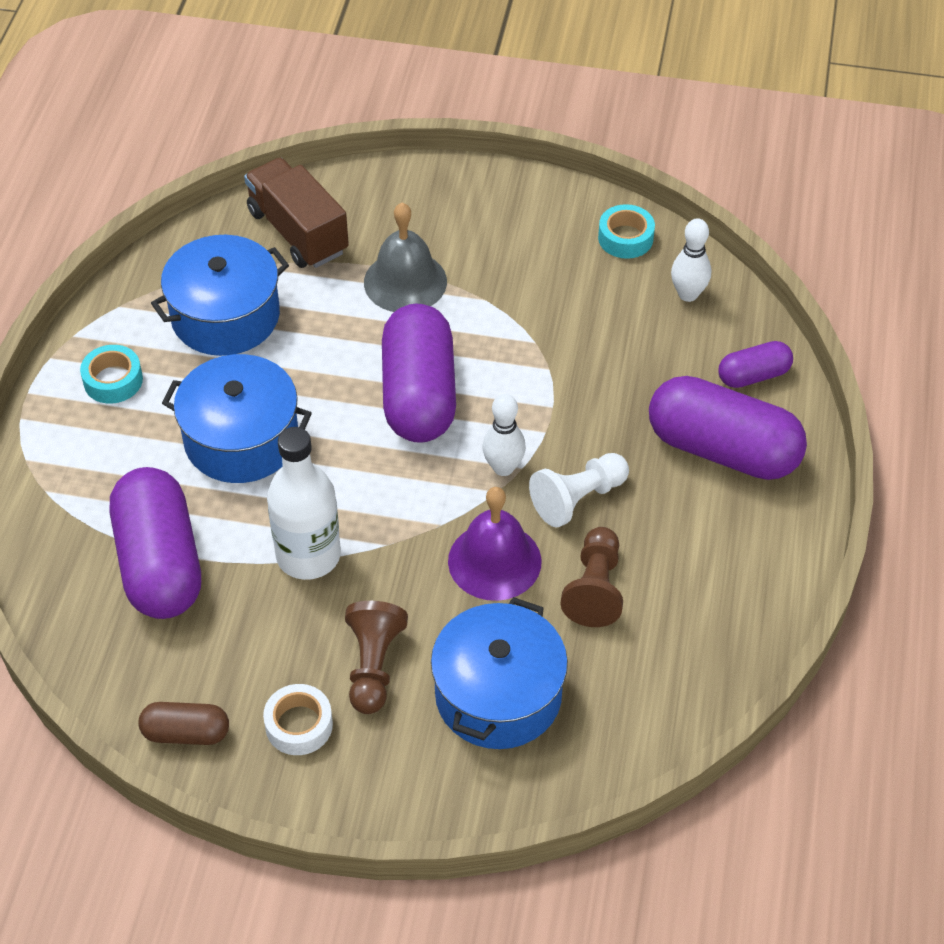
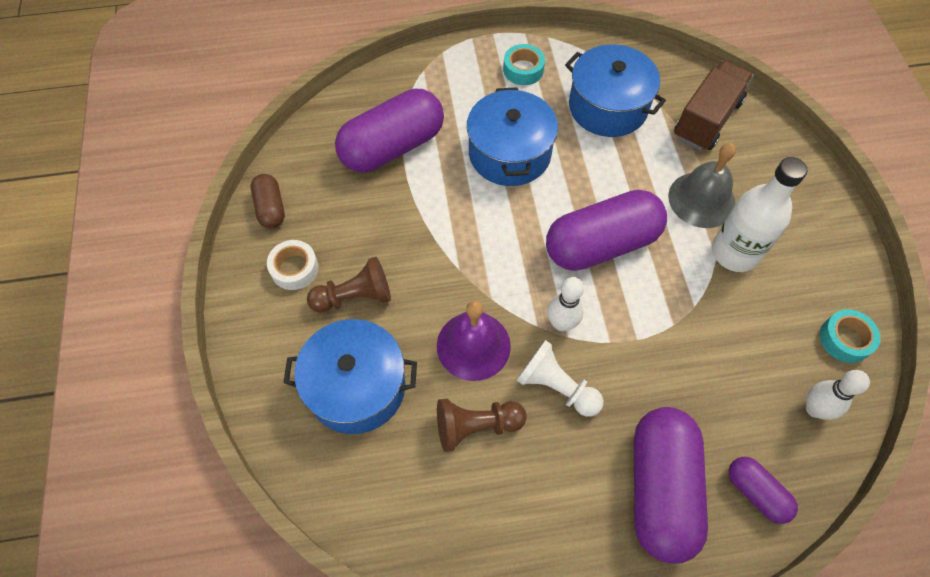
camera: 70 degrees right, 10 degrees up
white bottle [267,427,341,580] -> white bottle moved to [712,157,807,272]

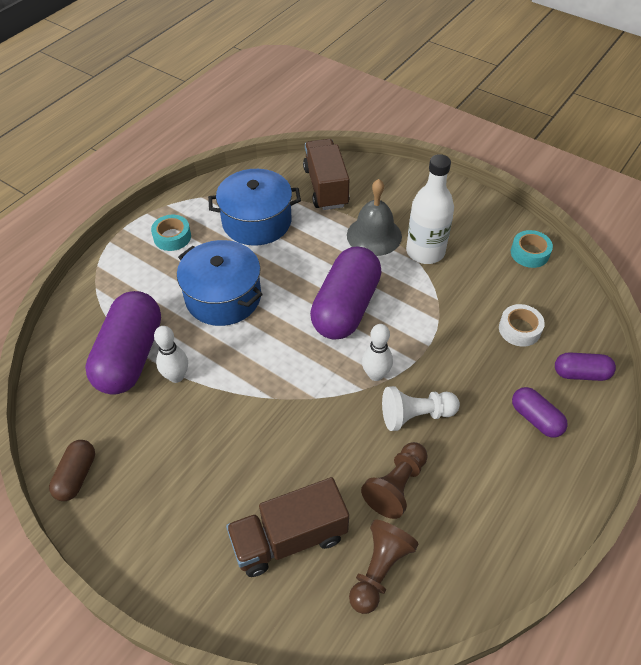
camera: 45 degrees left, 10 degrees down
brown capsule [251,174,285,229] -> brown capsule turned 75 degrees clockwise [49,440,95,501]
white tape [267,240,319,290] -> white tape moved to [499,304,545,347]
blue pot [283,319,417,434] -> brown truck [226,477,349,577]
brown pawn [307,257,391,313] -> brown pawn moved to [349,520,419,614]
purple bell [437,300,511,381] -> none
purple capsule [634,407,708,564] -> purple capsule [512,387,568,438], size x0.50
white bowling pin [806,370,870,420] -> white bowling pin moved to [154,326,188,383]

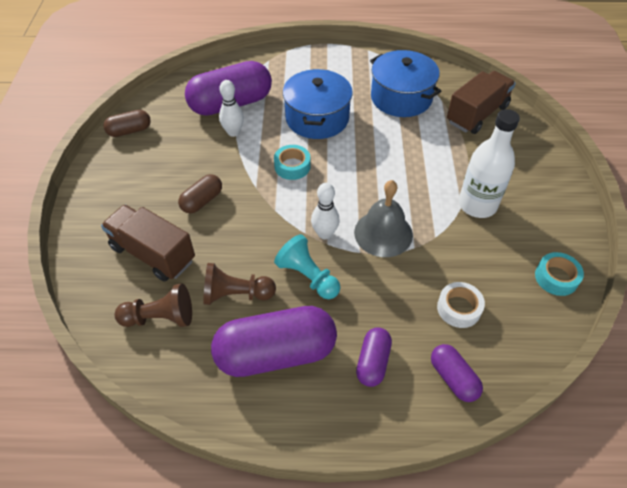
camera: 55 degrees right, 0 degrees up
turquoise tape [151,215,191,251] -> turquoise tape moved to [274,145,310,180]
purple capsule [310,247,382,339] -> purple capsule moved to [211,306,337,377]
grey bell [347,179,402,256] -> grey bell moved to [354,180,413,257]
white pawn [382,386,460,431] -> turquoise pawn [274,234,340,299]
none -> brown capsule [178,174,222,214]

